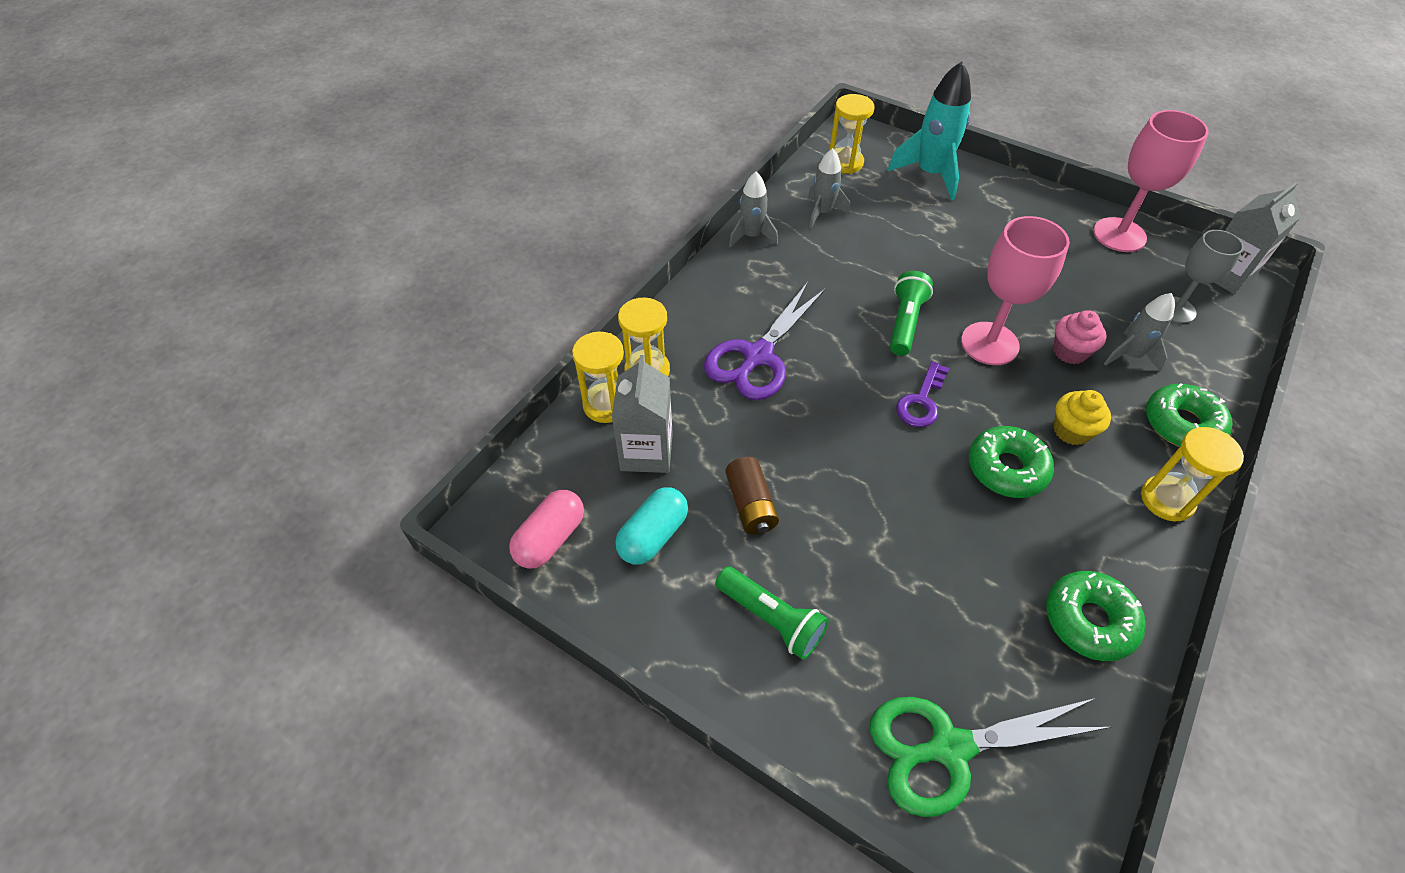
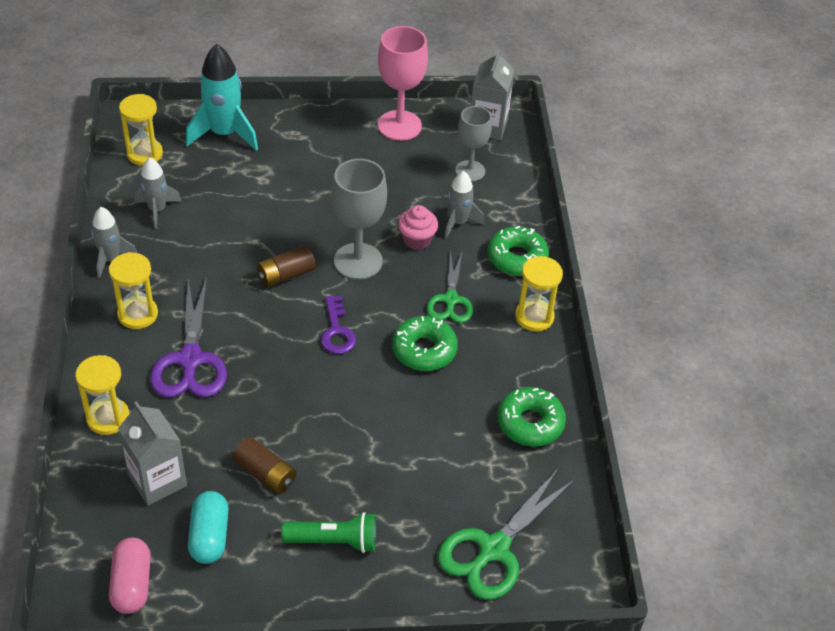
camera: 40 degrees left, 5 degrees down
yellow hourglass [572,332,624,423] -> yellow hourglass moved to [109,252,158,329]
green flashlight [890,271,933,356] -> brown battery [257,245,316,287]
pink goblet [961,216,1070,365] -> grey goblet [332,159,387,280]
yellow cupcake [1054,390,1111,445] -> green scissors [427,251,473,323]

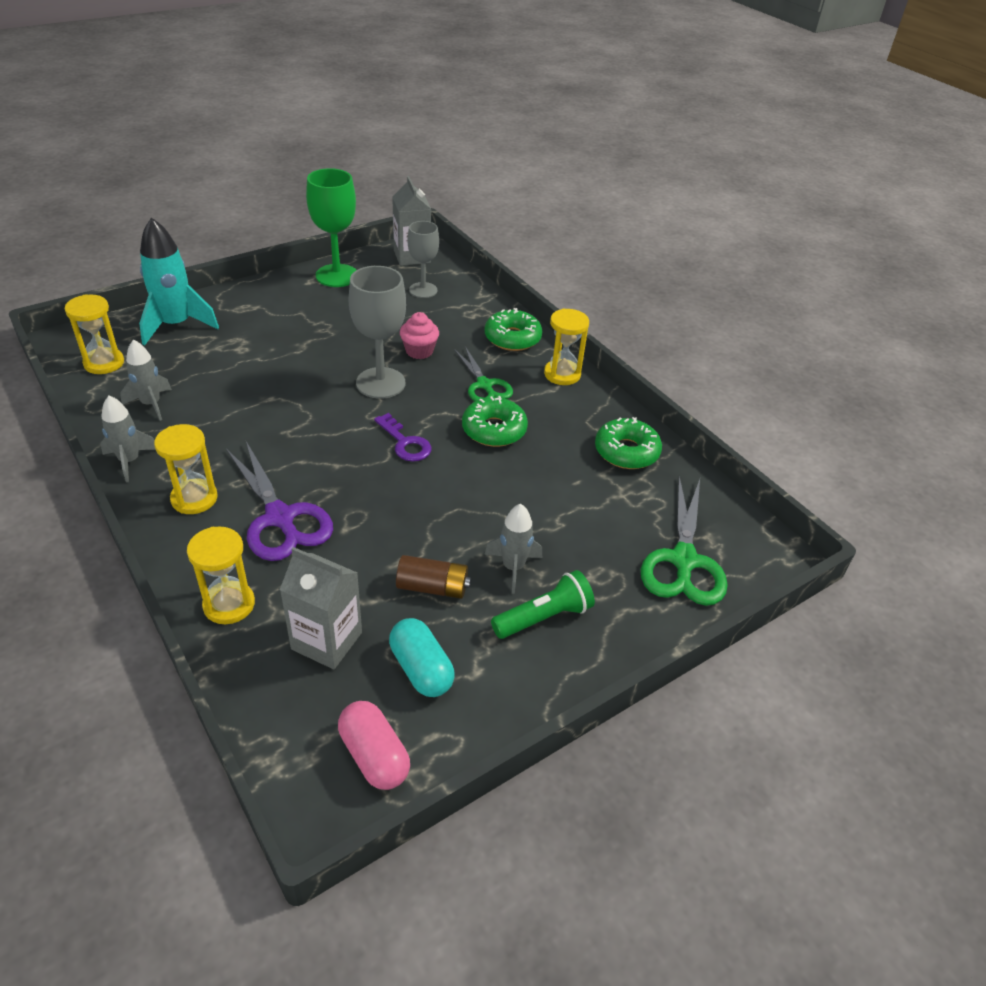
camera: 30 degrees left, 5 degrees down
brown battery [257,245,316,287] -> none
pink goblet [378,26,428,141] -> green goblet [306,168,356,287]
grey rocket [444,171,484,239] -> grey rocket moved to [484,504,542,594]

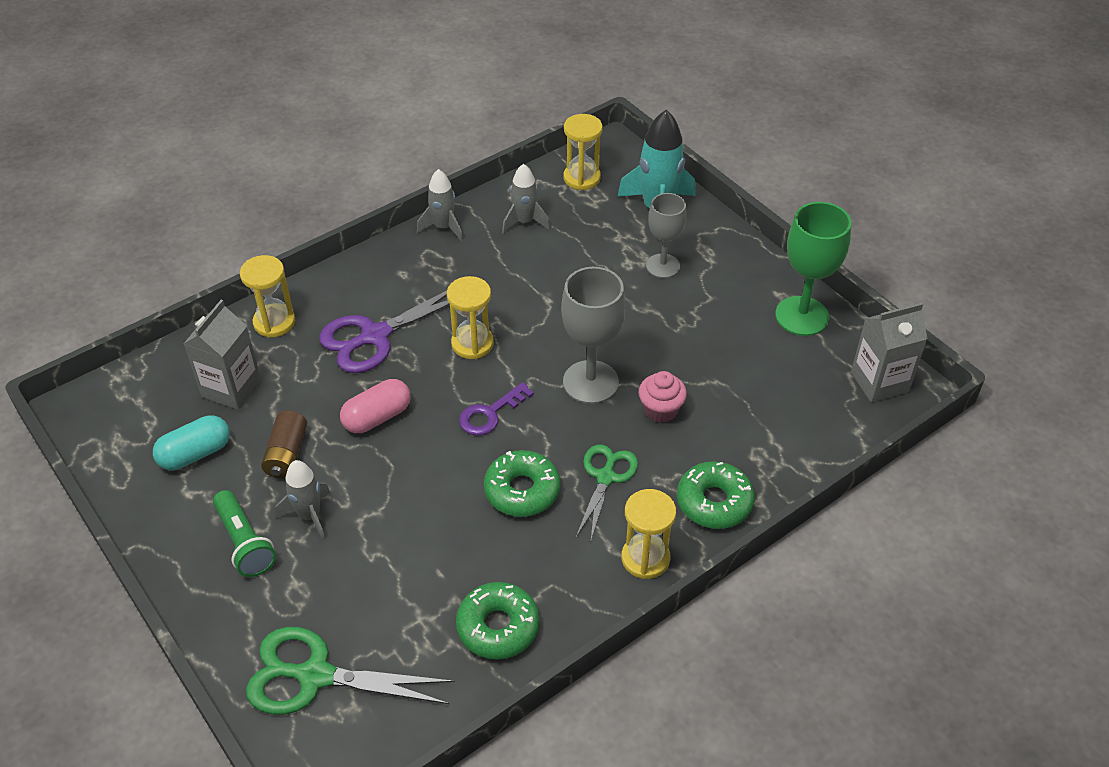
camera: 90 degrees right, 5 degrees up
yellow hourglass [154,424,218,514] -> yellow hourglass moved to [447,276,494,359]
pink capsule [338,701,410,790] -> pink capsule moved to [340,379,411,433]
grey goblet [408,221,439,298] -> grey goblet moved to [646,193,687,278]
green scissors [454,346,513,401] -> green scissors turned 135 degrees clockwise [576,444,638,543]

